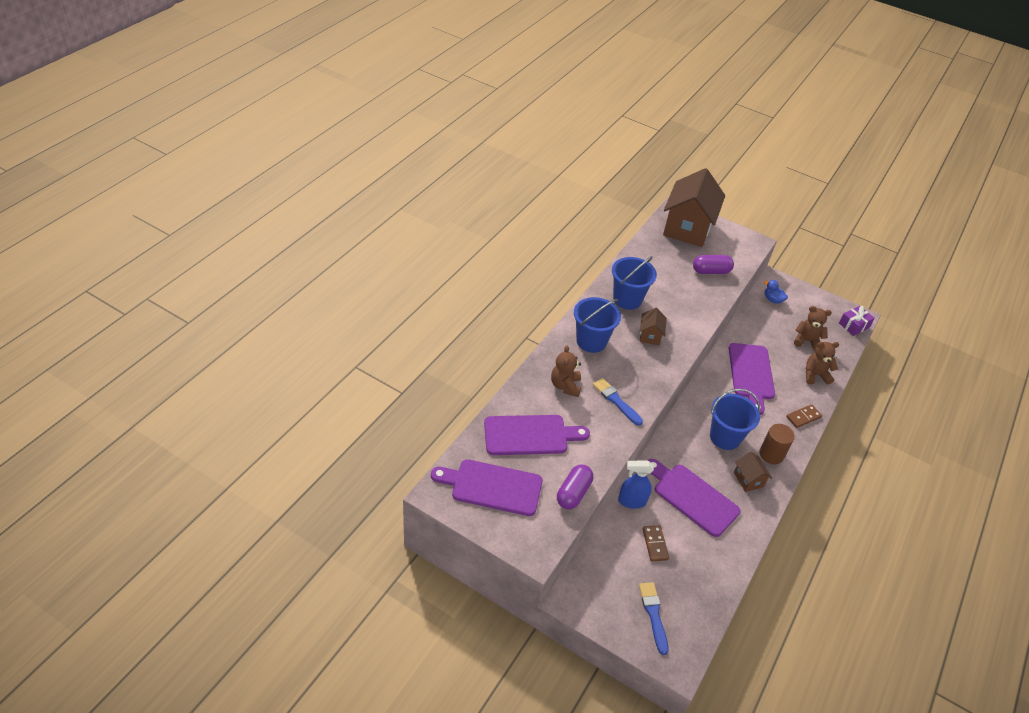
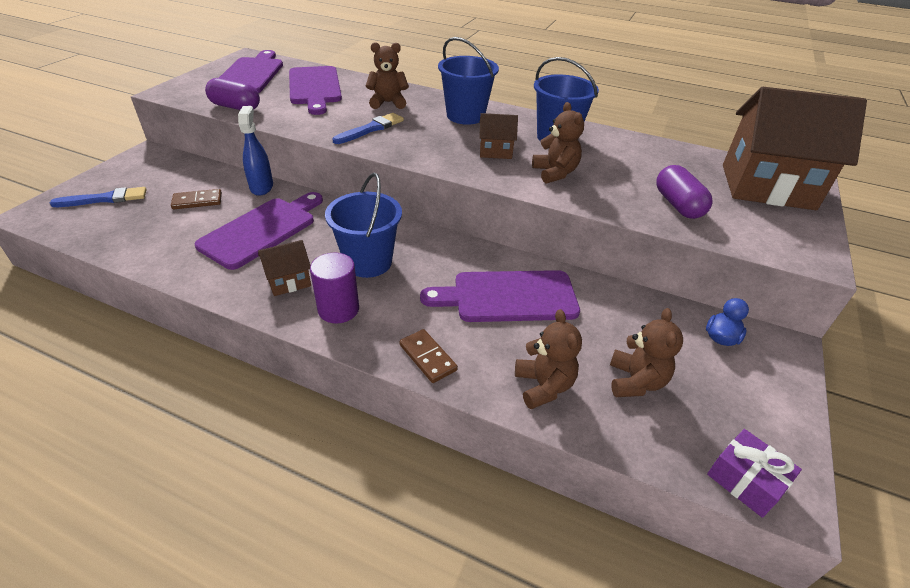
camera: 85 degrees right, 5 degrees down
brown cylinder [759,424,795,464] -> purple cylinder [310,253,359,323]
none -> brown teddy bear [532,102,584,184]

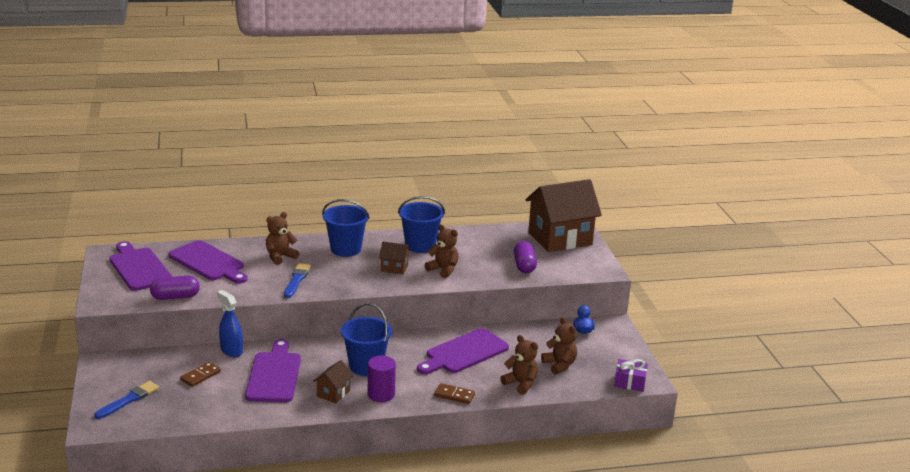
camera: 35 degrees left, 15 degrees down
brown house [479,113,518,159] -> brown house turned 45 degrees clockwise [379,241,411,274]
purple capsule [656,165,713,219] -> purple capsule turned 45 degrees clockwise [514,241,537,273]

